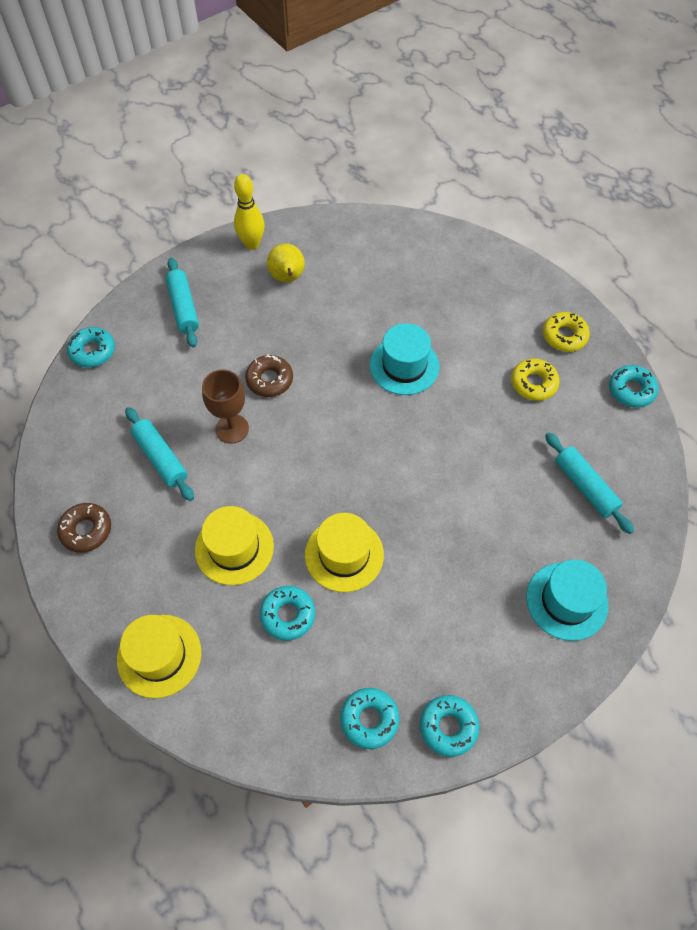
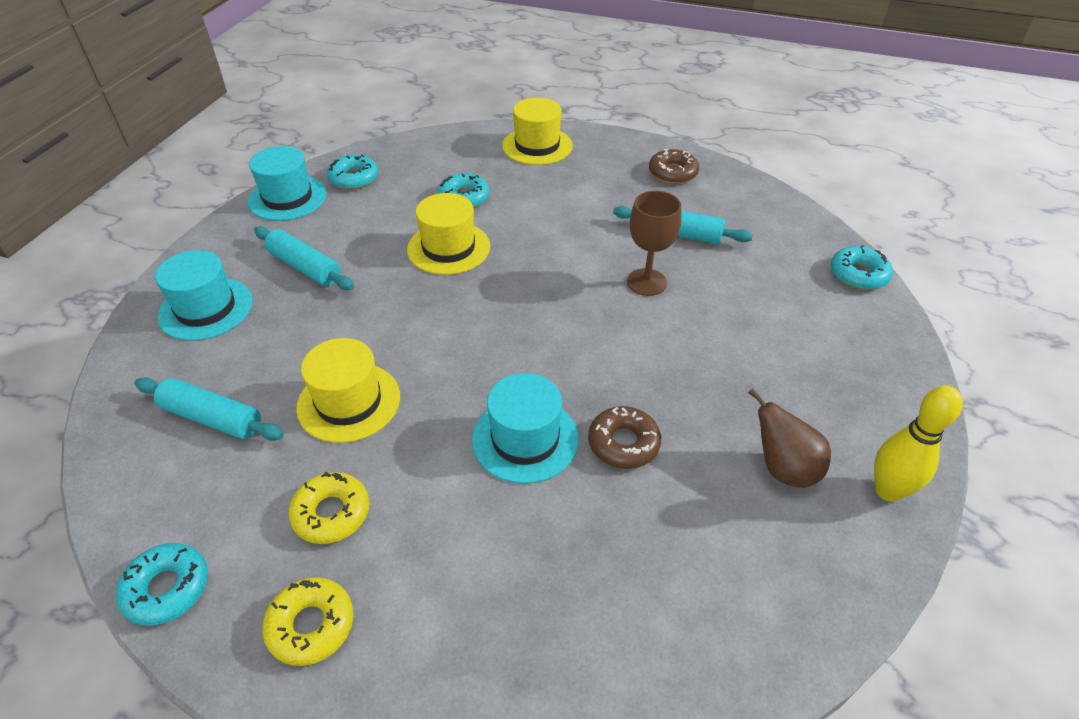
camera: 145 degrees right, 15 degrees down
turquoise rolling pin [166,258,199,347] -> turquoise rolling pin moved to [254,226,354,290]
yellow hat [195,506,274,585] -> yellow hat moved to [296,338,400,443]
brown donut [245,355,293,397] -> brown donut moved to [588,406,661,469]
yellow pear [267,244,305,282] -> brown pear [748,388,831,488]
turquoise donut [420,695,479,757] -> turquoise hat [248,146,327,221]

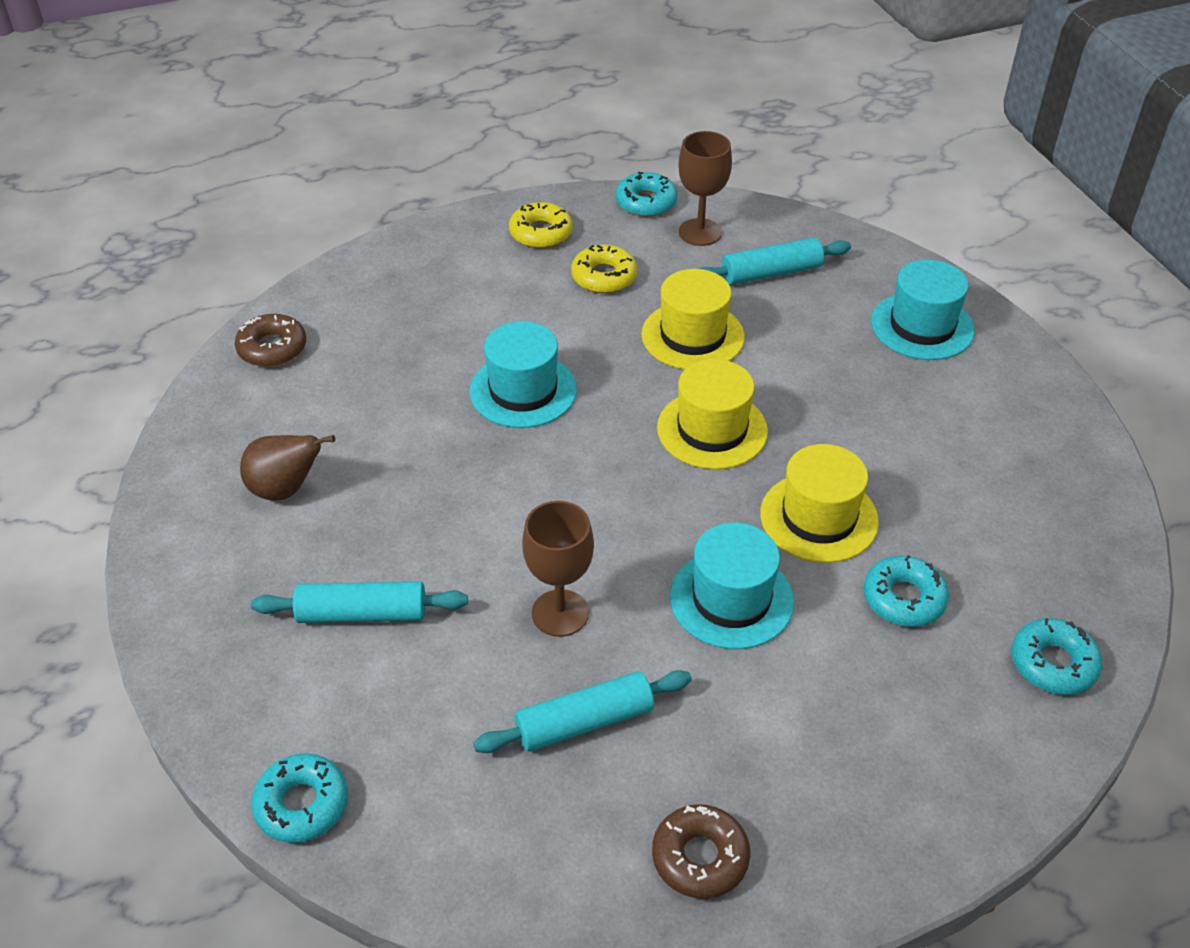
camera: 140 degrees right, 0 degrees up
turquoise hat [248,146,327,221] -> turquoise hat moved to [670,523,794,649]
turquoise rolling pin [254,226,354,290] -> turquoise rolling pin moved to [251,581,468,623]
turquoise donut [327,155,378,190] -> turquoise donut moved to [1012,618,1102,695]
yellow hat [502,98,573,165] -> yellow hat moved to [657,359,768,469]
brown donut [588,406,661,469] -> brown donut moved to [235,314,306,367]
yellow bowling pin [874,385,963,502] -> none
none -> brown goblet [679,131,732,246]

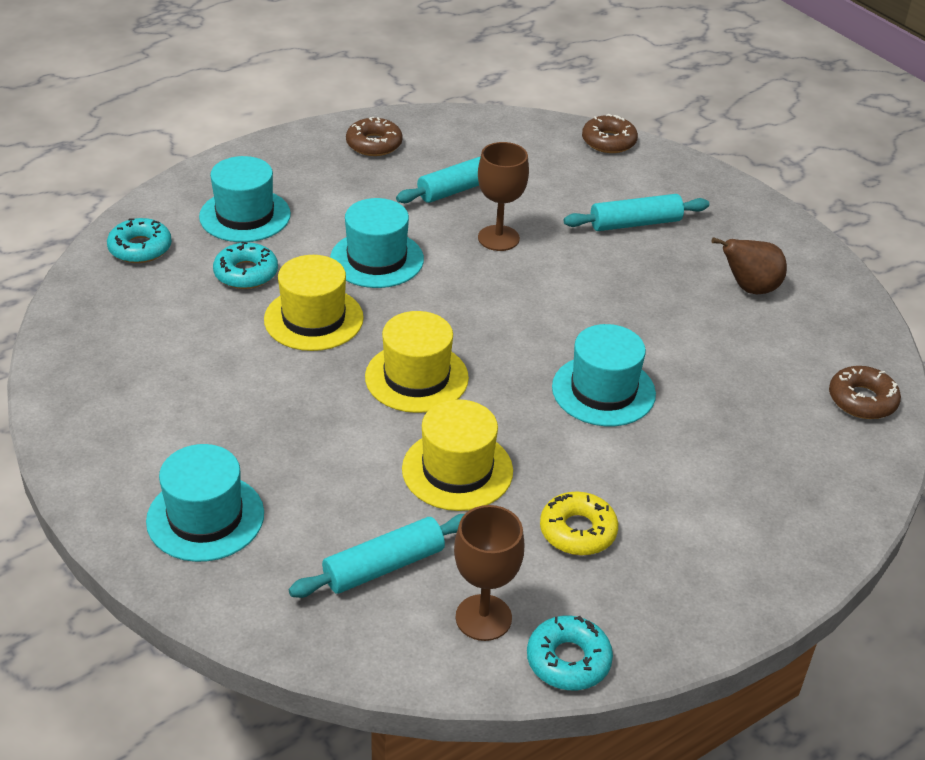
camera: 165 degrees right, 5 degrees down
turquoise donut [251,753,348,843] -> brown donut [582,114,638,153]
yellow donut [509,202,573,248] -> none
none -> turquoise hat [199,156,291,242]

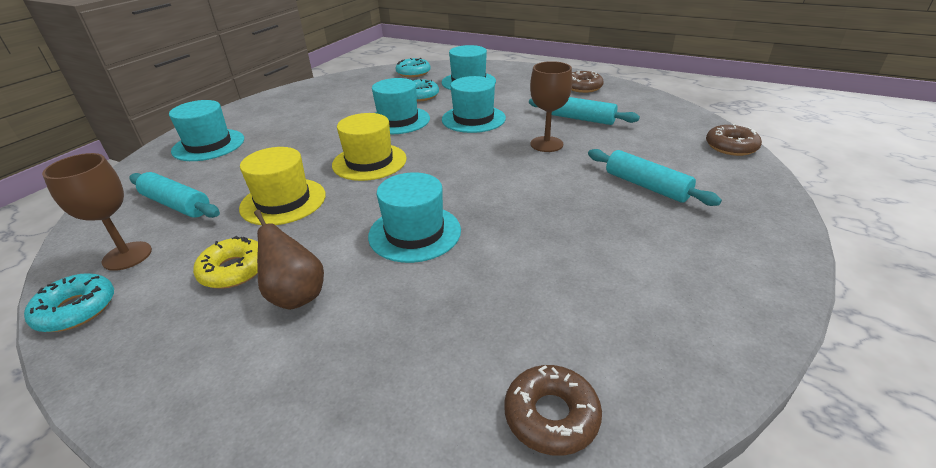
camera: 65 degrees right, 5 degrees down
yellow hat [264,255,364,351] -> turquoise hat [372,78,430,134]
brown pear [712,237,787,294] -> brown pear moved to [254,210,324,310]

